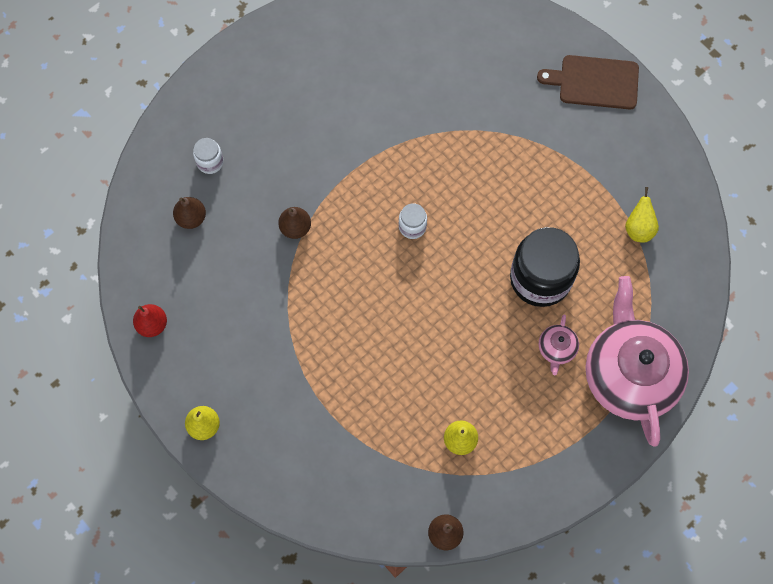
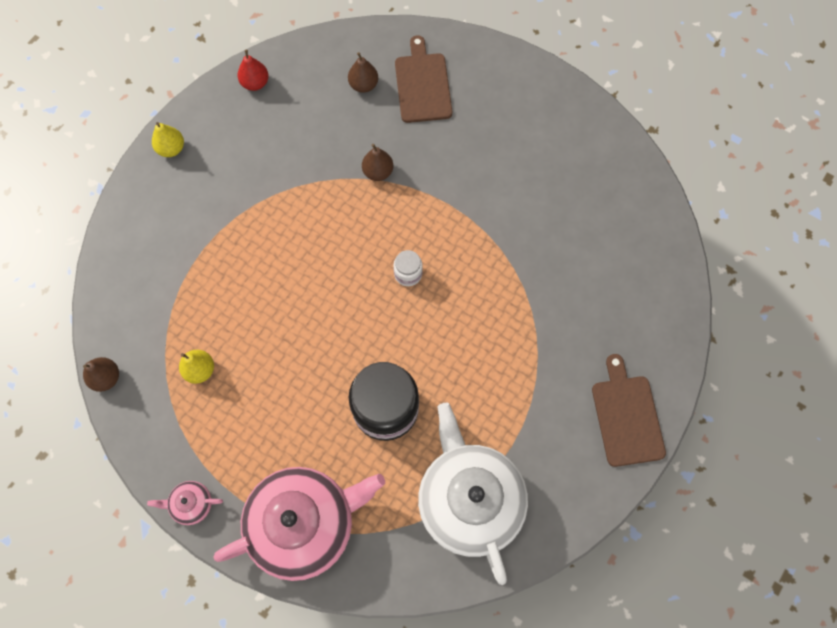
camera: 75 degrees right, 0 degrees up
white jar [193,138,224,174] -> brown cutting board [395,35,452,123]
pink teapot [539,314,579,375] -> pink teapot moved to [147,481,223,525]
yellow pear [625,187,659,243] -> white teapot [418,403,528,585]

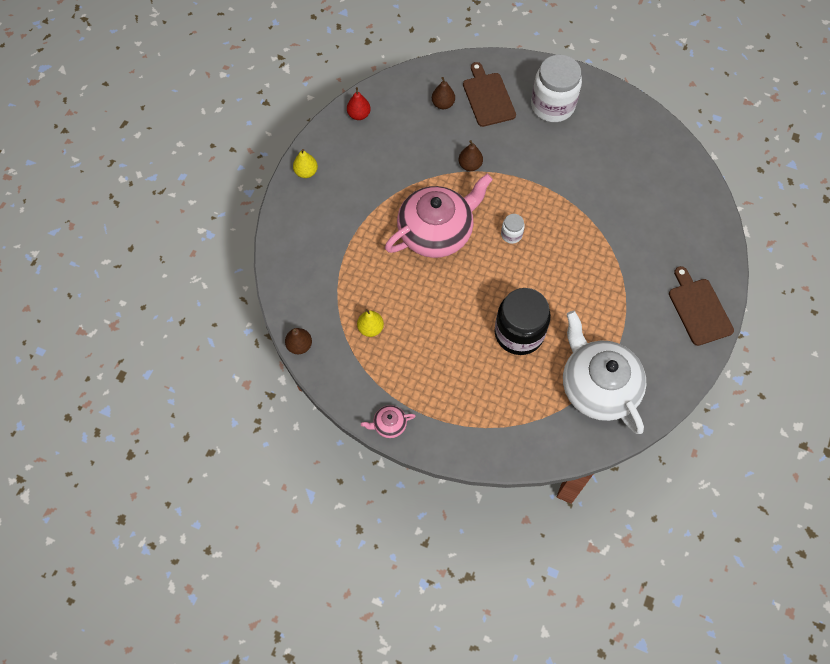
camera: 10 degrees left, 5 degrees down
pink teapot [213,467,385,581] -> pink teapot moved to [385,174,493,258]
none -> white jar [531,55,582,122]

